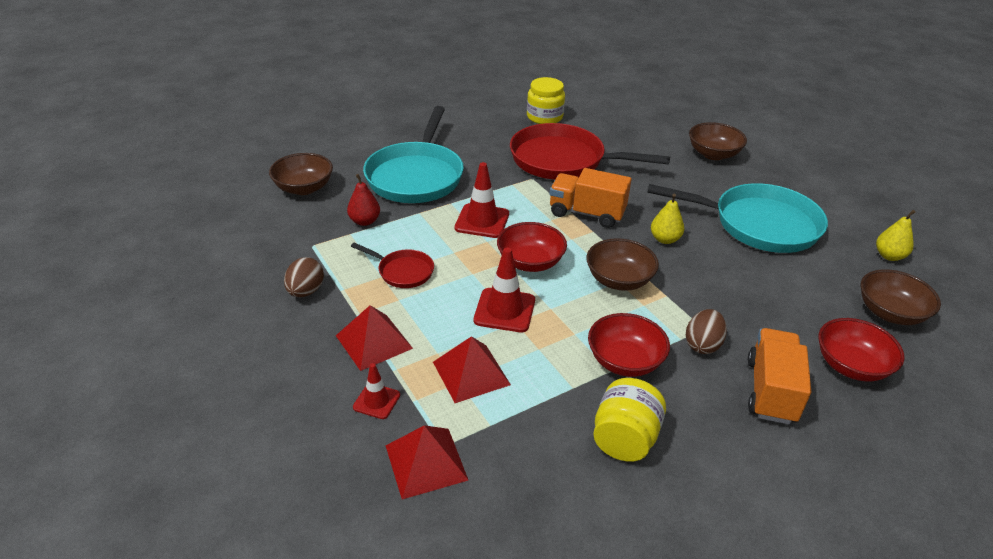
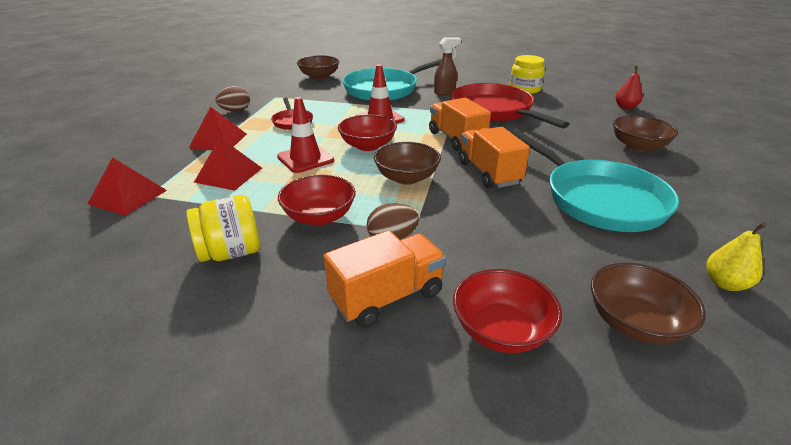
camera: 45 degrees right, 5 degrees down
red pear [347,174,380,226] -> red pear moved to [615,65,643,110]
red traffic cone [353,363,400,419] -> none
yellow pear [651,194,684,244] -> orange truck [459,127,530,189]
none -> brown spray bottle [434,37,461,96]

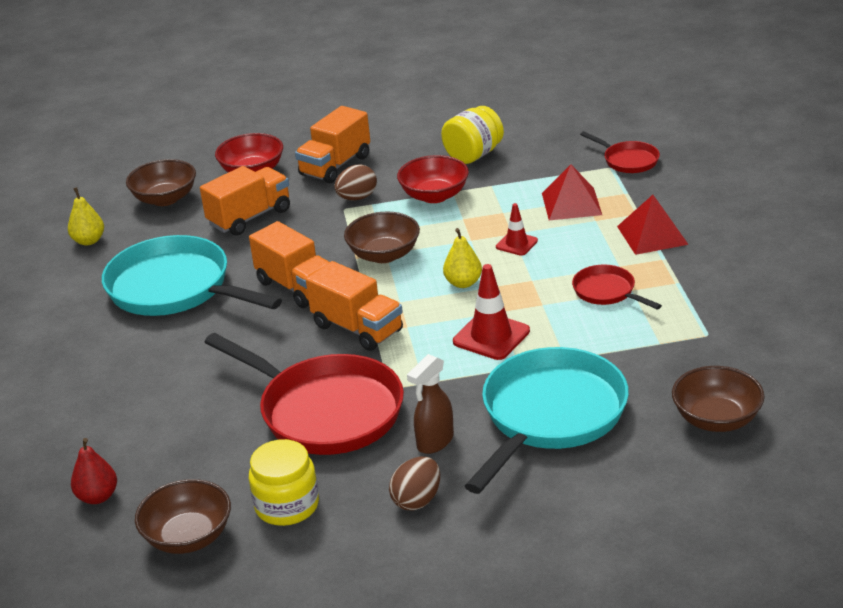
camera: 160 degrees right, 0 degrees up
red pyramid [88,157,167,216] -> red pan [580,131,660,173]
brown egg [215,86,250,112] -> brown egg moved to [389,457,440,511]
red traffic cone [277,97,334,173] -> red traffic cone [496,203,538,256], size x0.60
red bowl [338,115,397,151] -> yellow pear [443,228,482,288]
brown bowl [613,115,678,152] -> brown bowl moved to [135,479,231,554]
none -> orange truck [200,166,290,236]

